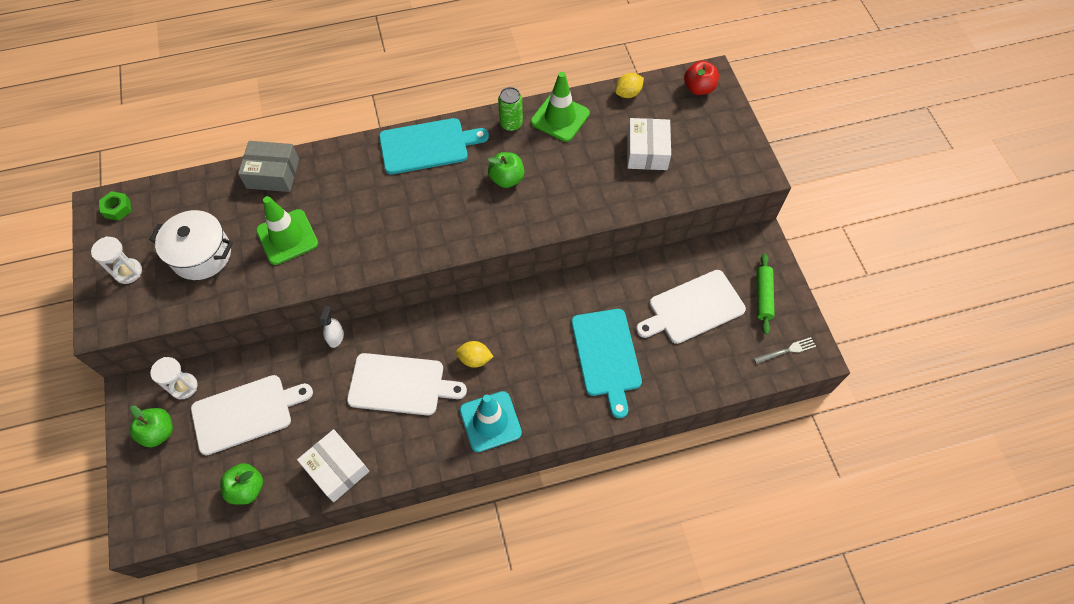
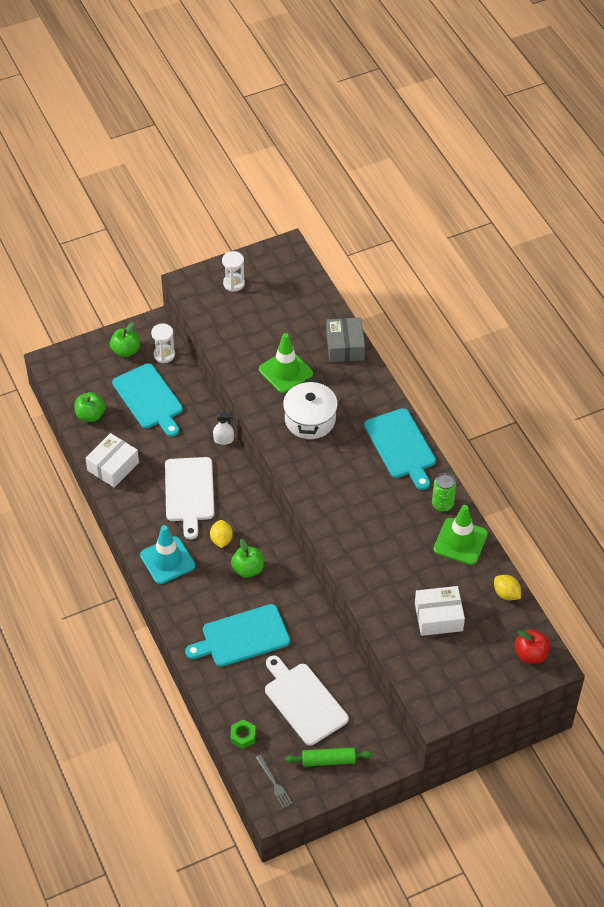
camera: 80 degrees right, 10 degrees down
green nut [99,191,132,221] -> green nut moved to [230,719,256,749]
white pot [149,210,233,280] -> white pot moved to [283,379,338,439]
white cutting board [191,375,313,455] -> turquoise cutting board [112,363,183,437]
green apple [488,152,524,188] -> green apple moved to [231,539,264,578]

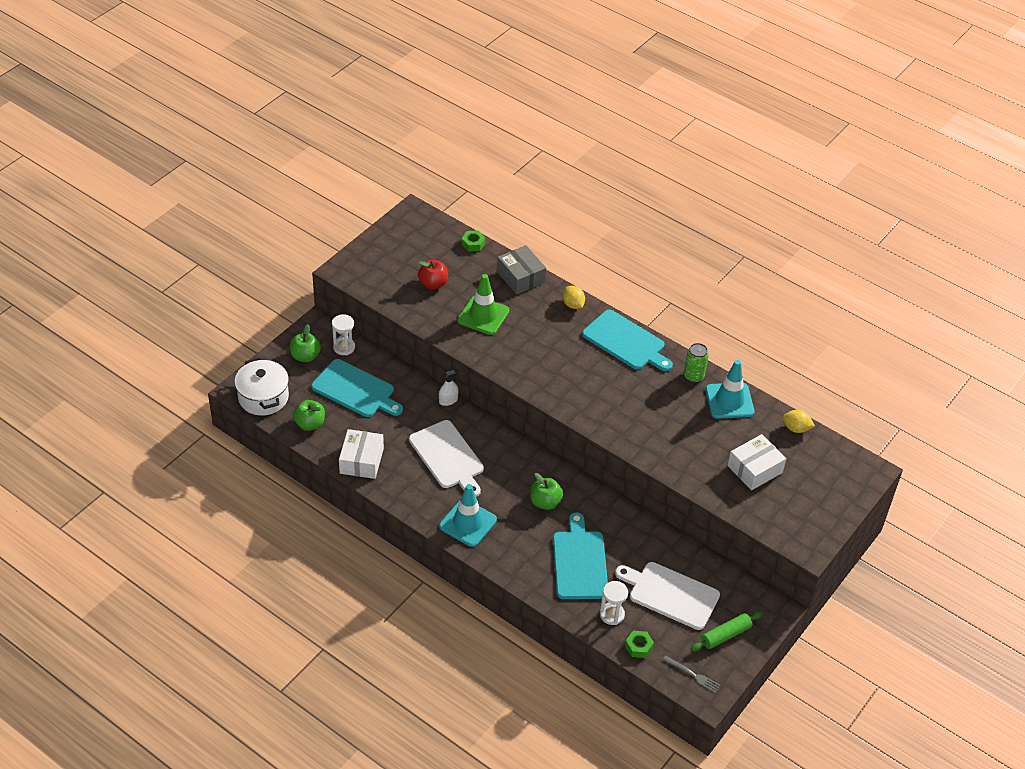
camera: 30 degrees left, 5 degrees down
turquoise cutting board [185,604,290,667] -> turquoise cutting board turned 135 degrees clockwise [553,512,608,599]
yellow lemon [210,520,233,548] -> yellow lemon moved to [563,286,585,309]
white hourglass [222,251,245,292] -> white hourglass moved to [600,581,628,625]
white pot [283,379,338,439] -> white pot moved to [234,357,289,416]
green traffic cone [434,505,488,565] -> turquoise traffic cone [705,360,755,419]
red apple [515,630,550,664] -> red apple moved to [418,260,448,289]
none -> green nut [461,230,485,252]

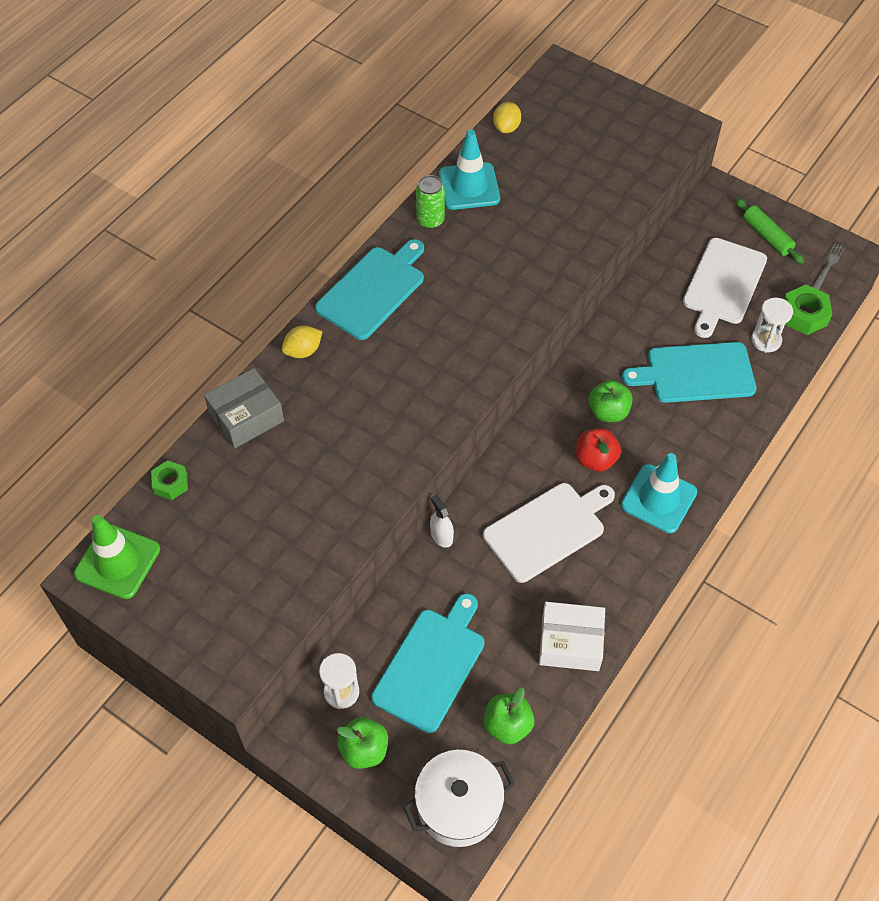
camera: 90 degrees left, 10 degrees up
red apple [418,260,448,289] -> red apple moved to [576,428,621,472]
green traffic cone [457,274,509,335] -> green traffic cone moved to [74,515,160,599]
green nut [625,631,654,658] -> green nut [784,285,832,335], size x1.51
white box [727,434,786,490] -> none

